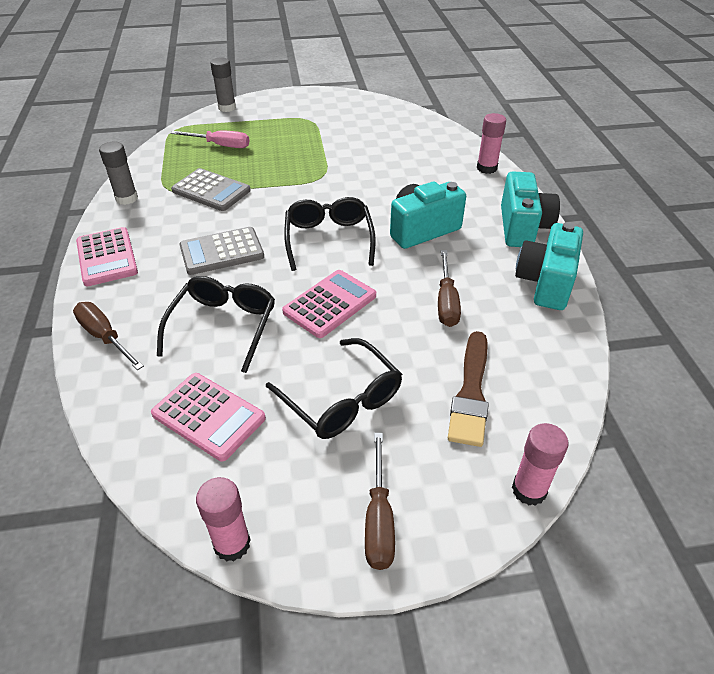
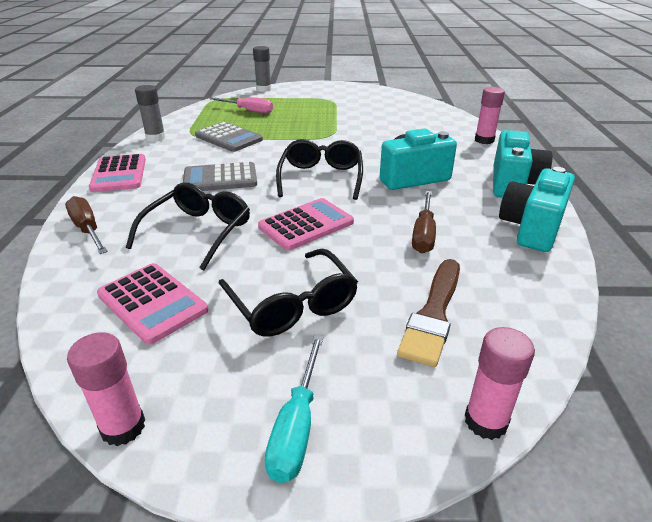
camera: 10 degrees right, 10 degrees down
brown screwdriver [365,433,395,570] -> turquoise screwdriver [265,335,324,483]

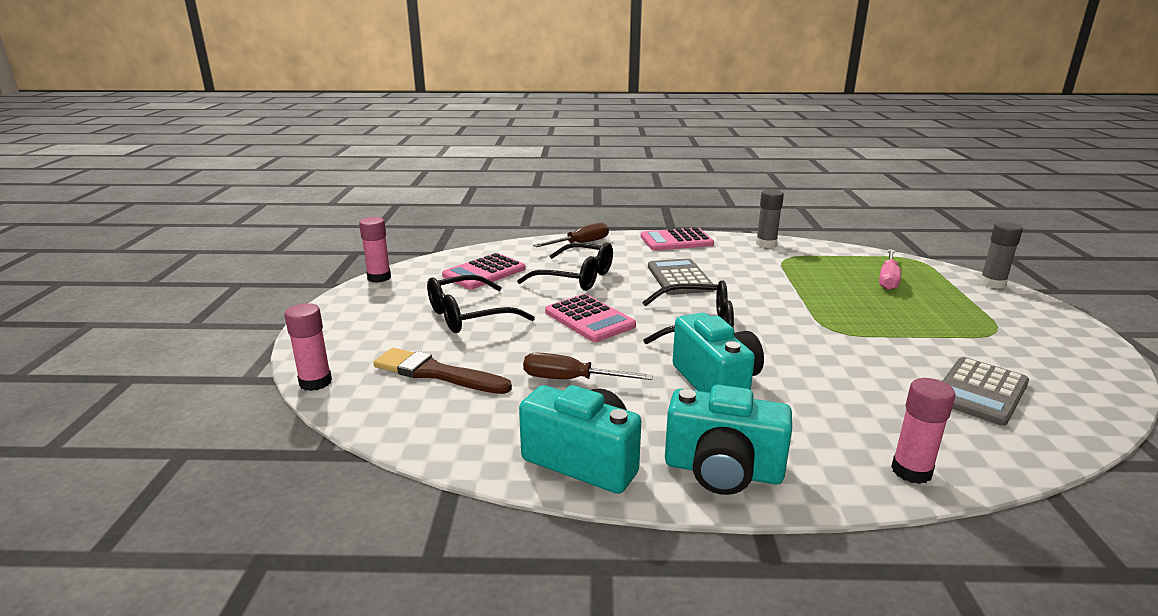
camera: 90 degrees right, 10 degrees down
grey calculator [195,122,263,152] -> grey calculator moved to [943,357,1029,426]
turquoise screwdriver [265,335,324,483] -> none

